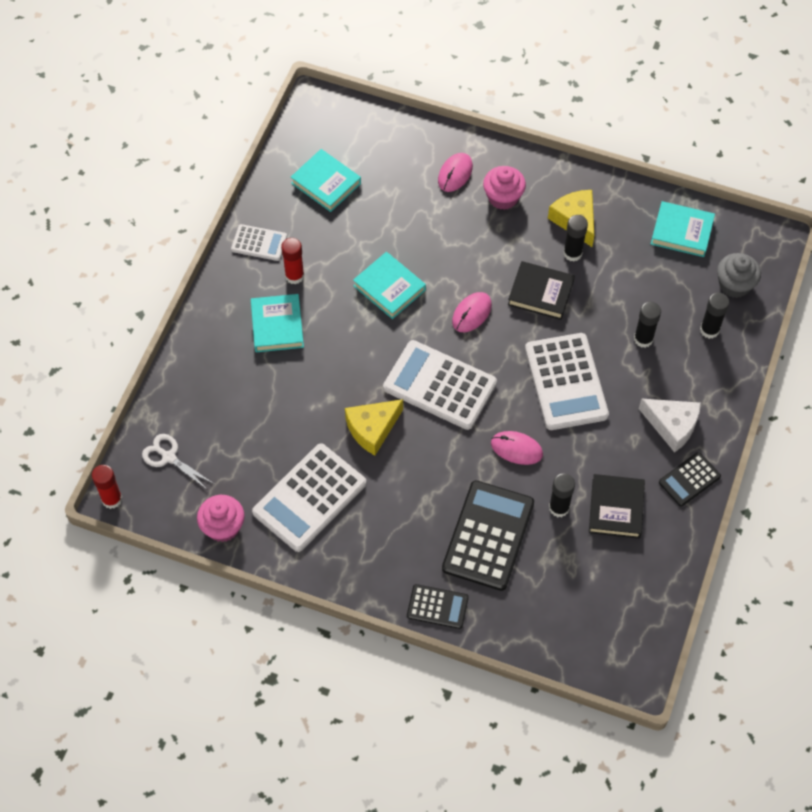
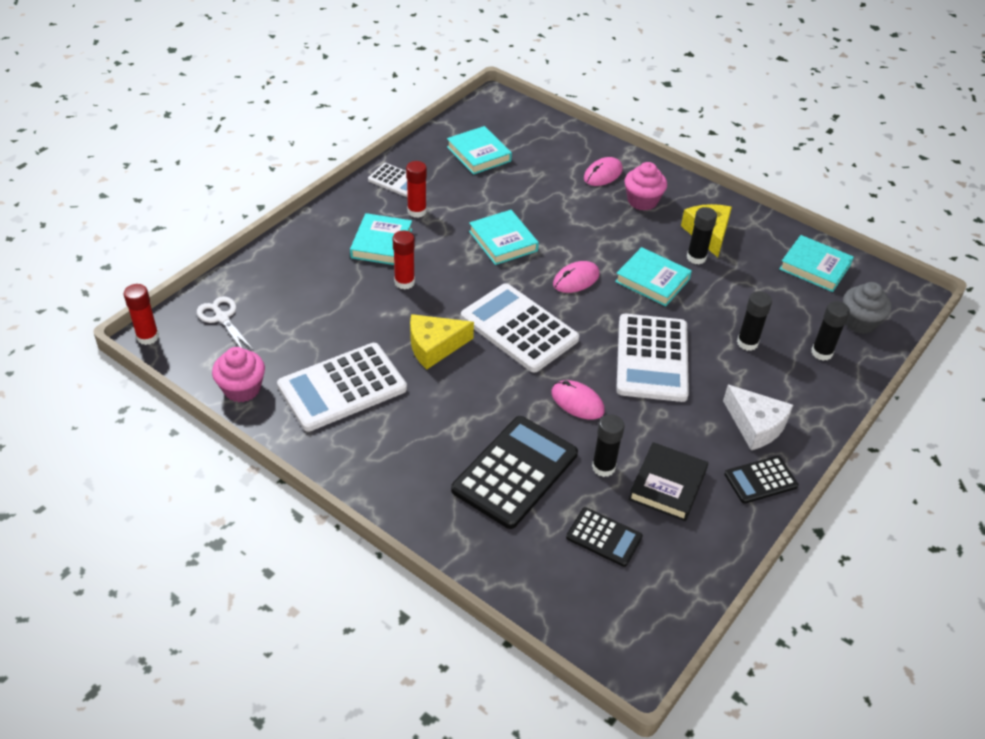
camera: 15 degrees right, 15 degrees down
black calculator [407,584,469,629] -> black calculator moved to [566,507,643,567]
black book [508,261,575,320] -> turquoise book [615,247,692,306]
none -> red glue stick [393,231,415,290]

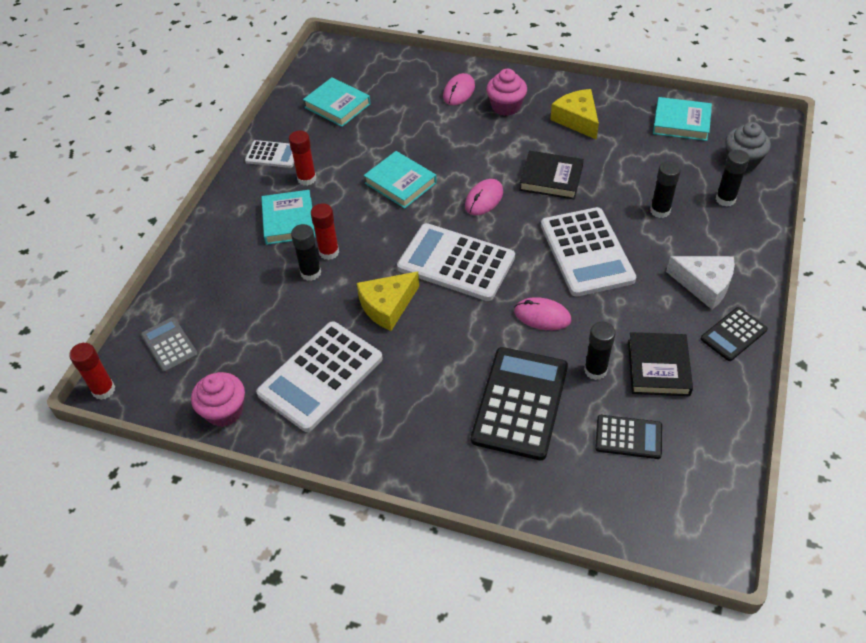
camera: 15 degrees left, 5 degrees up
white scissors [197,296,254,351] -> grey calculator [141,317,198,373]
turquoise book [615,247,692,306] -> black book [519,151,584,199]
black glue stick [687,207,717,264] -> black glue stick moved to [291,224,321,281]

